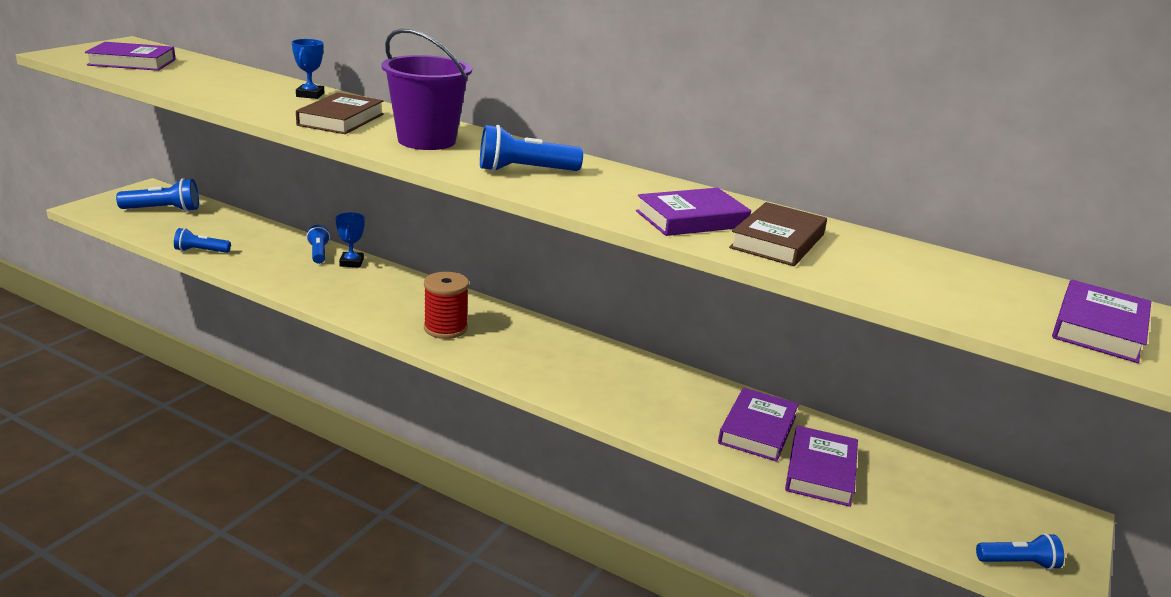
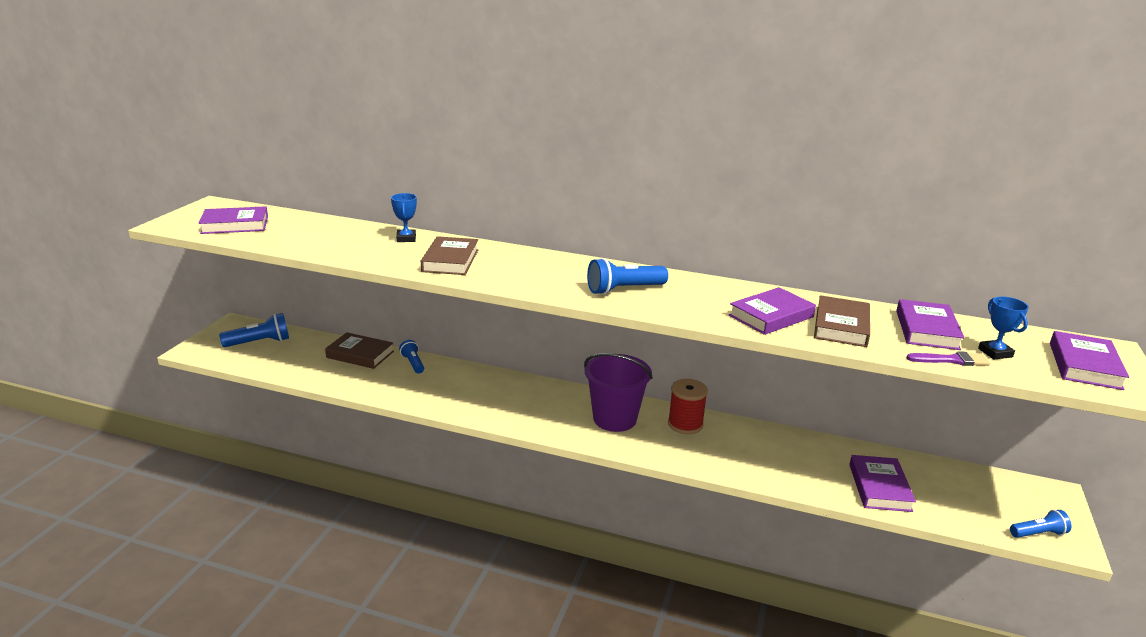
camera: 10 degrees left, 0 degrees up
blue flashlight [174,228,231,253] -> none
blue trophy [335,212,365,268] -> blue trophy moved to [978,297,1029,360]
purple bucket [381,28,472,150] -> purple bucket moved to [584,353,653,432]
red spool [424,272,469,339] -> red spool moved to [668,379,708,434]
purple book [718,388,799,462] -> purple book moved to [896,299,964,350]
none -> brown book [325,332,394,369]
none -> purple brush [906,351,990,366]

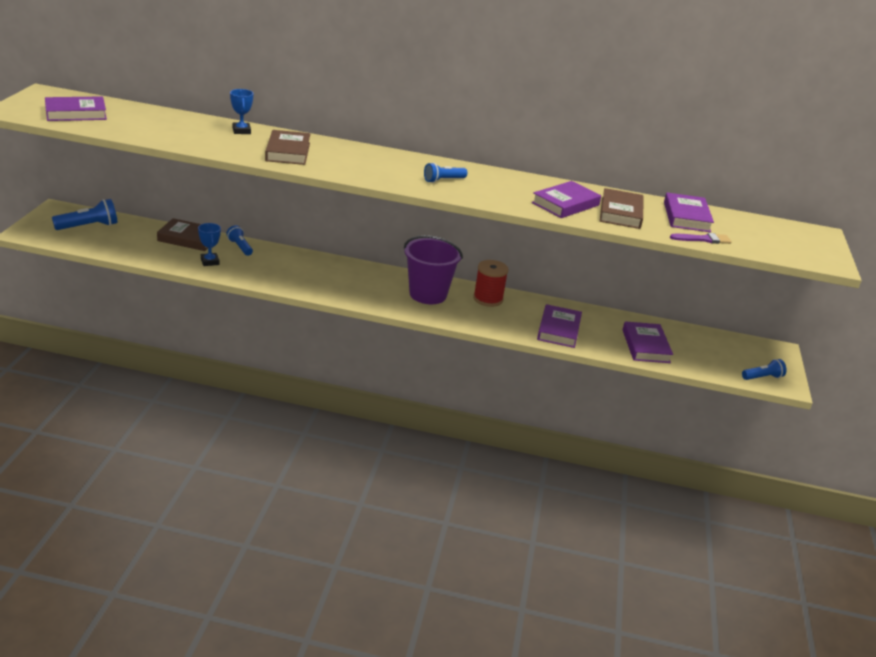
camera: 10 degrees left, 5 degrees up
blue flashlight [587,258,668,295] -> blue flashlight [424,163,467,183], size x0.64
blue trophy [978,297,1029,360] -> blue trophy moved to [198,223,221,266]
purple book [1050,331,1129,390] -> purple book moved to [537,304,582,348]

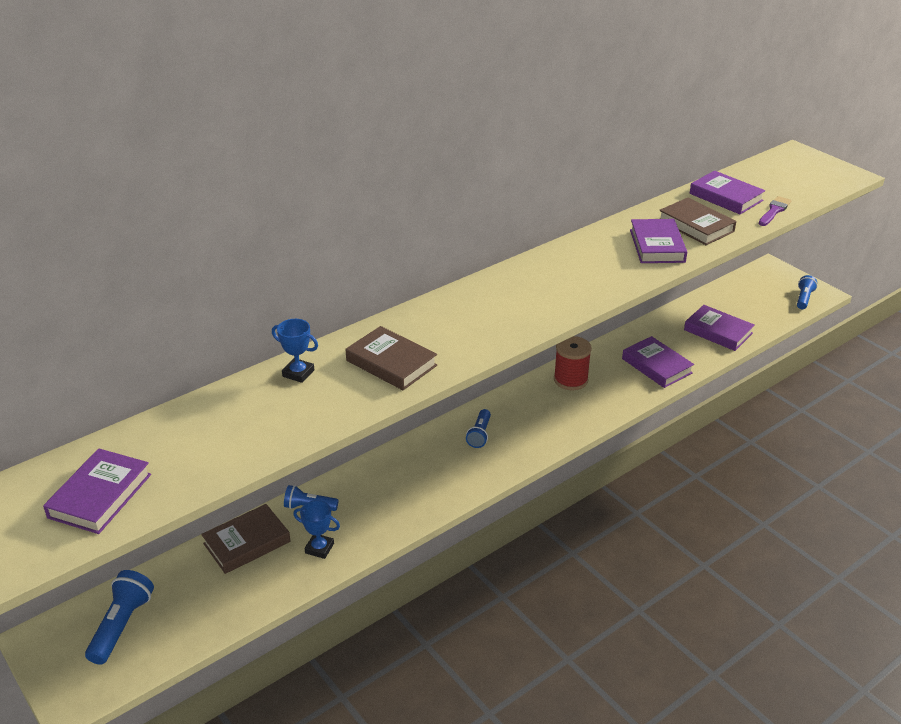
camera: 45 degrees left, 5 degrees up
purple bucket [404,235,463,304] -> none
blue flashlight [424,163,467,183] -> blue flashlight moved to [466,409,491,448]

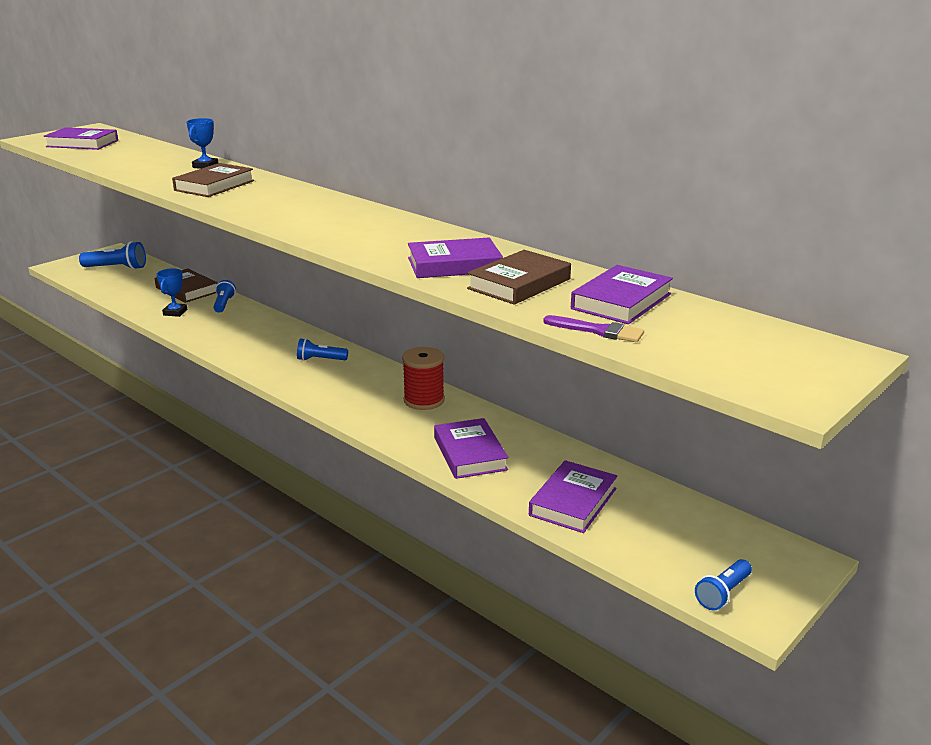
camera: 80 degrees right, 10 degrees down
purple book [622,336,694,388] -> purple book turned 60 degrees counterclockwise [434,418,508,479]
blue flashlight [797,275,817,309] -> blue flashlight turned 120 degrees clockwise [695,559,752,610]

